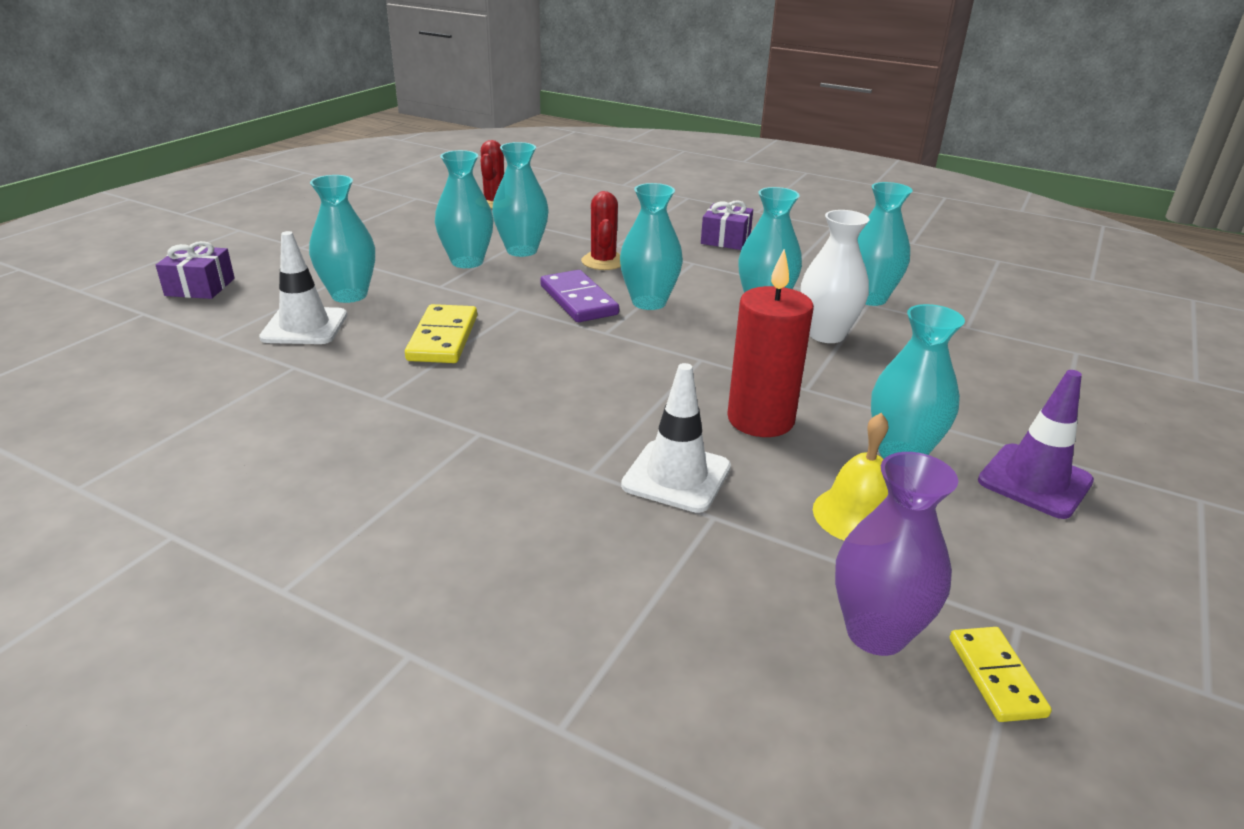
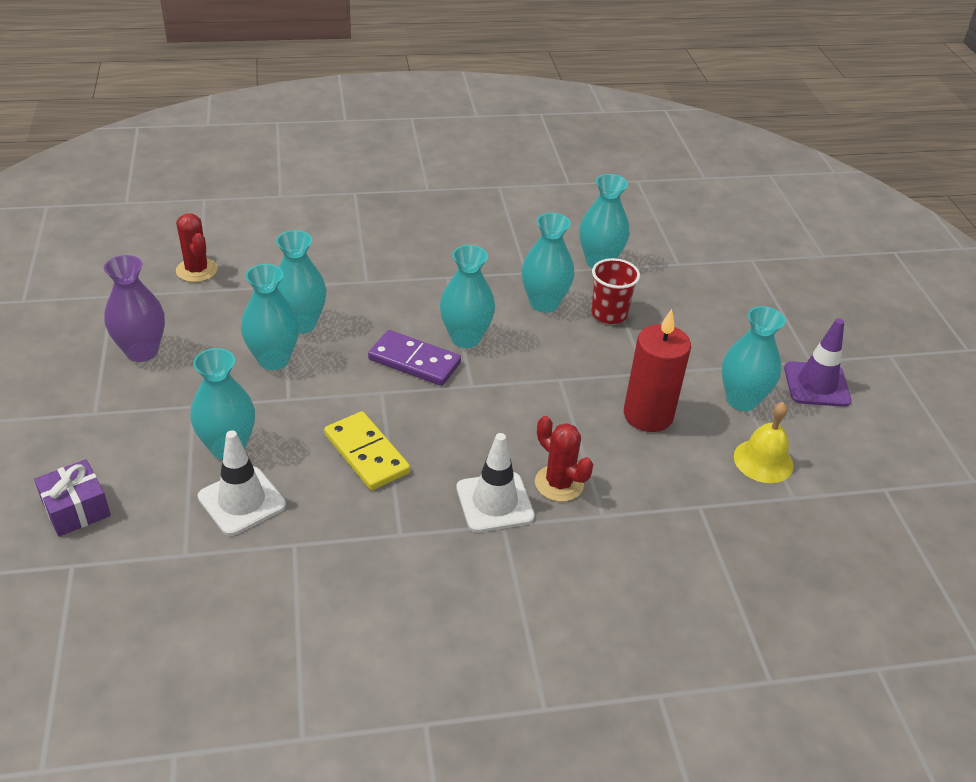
camera: 40 degrees left, 10 degrees up
red cactus [581,191,621,270] -> red cactus moved to [535,416,593,502]
white traffic cone [621,363,731,513] -> white traffic cone moved to [456,433,535,532]
purple gift [701,201,753,250] -> none
white vase [801,210,869,343] -> red cup [591,258,640,324]
purple vase [835,452,958,656] -> purple vase moved to [104,255,165,362]
yellow domino [950,627,1052,722] -> none

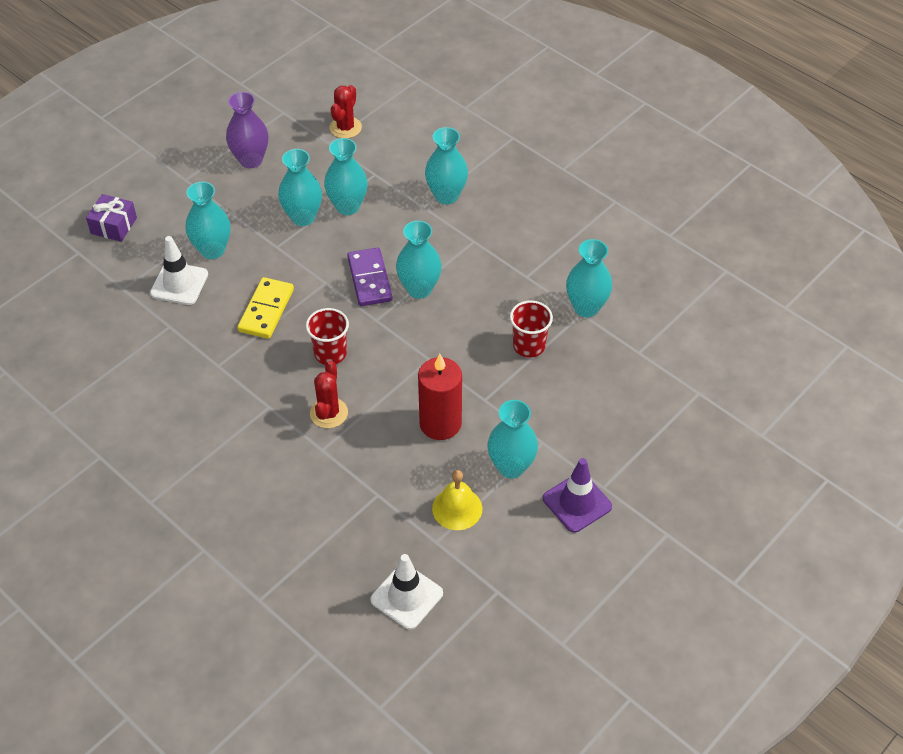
camera: 55 degrees right, 10 degrees up
white traffic cone [456,433,535,532] -> white traffic cone moved to [370,554,443,630]
turquoise vase [522,213,574,313] -> turquoise vase moved to [425,127,468,204]
none -> red cup [306,308,349,365]

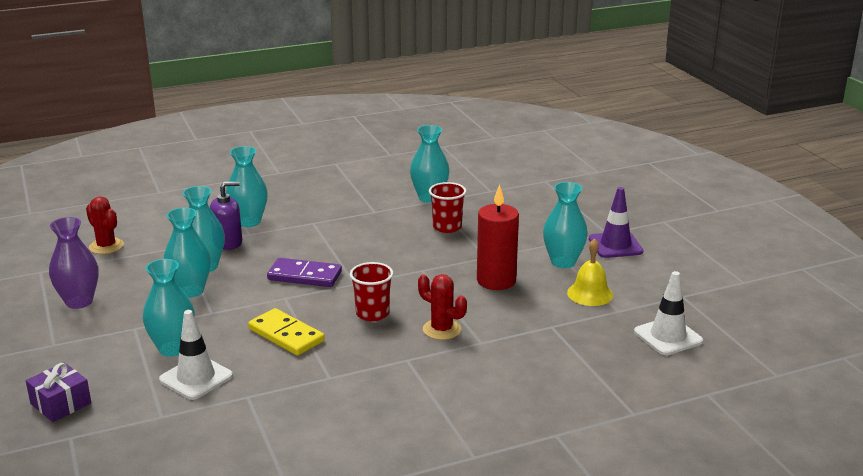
camera: 65 degrees left, 25 degrees down
turquoise vase [396,221,442,299] -> none
none -> purple soap dispenser [210,181,242,250]

